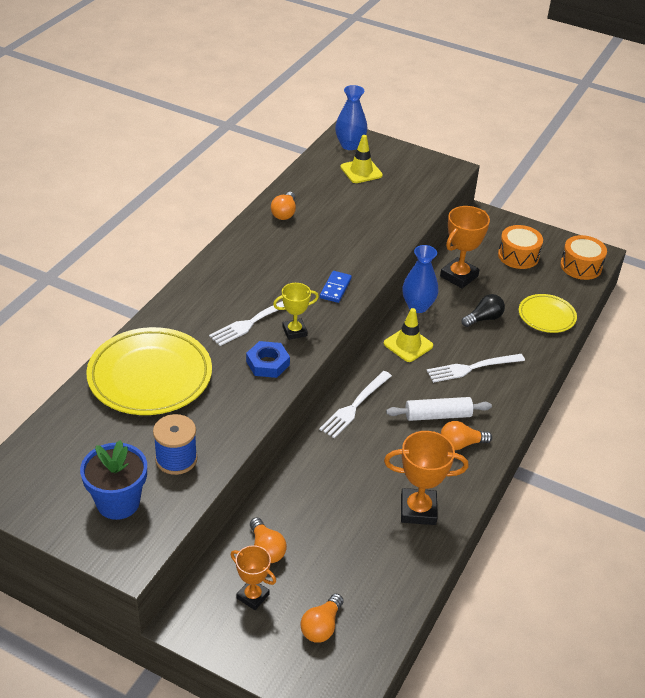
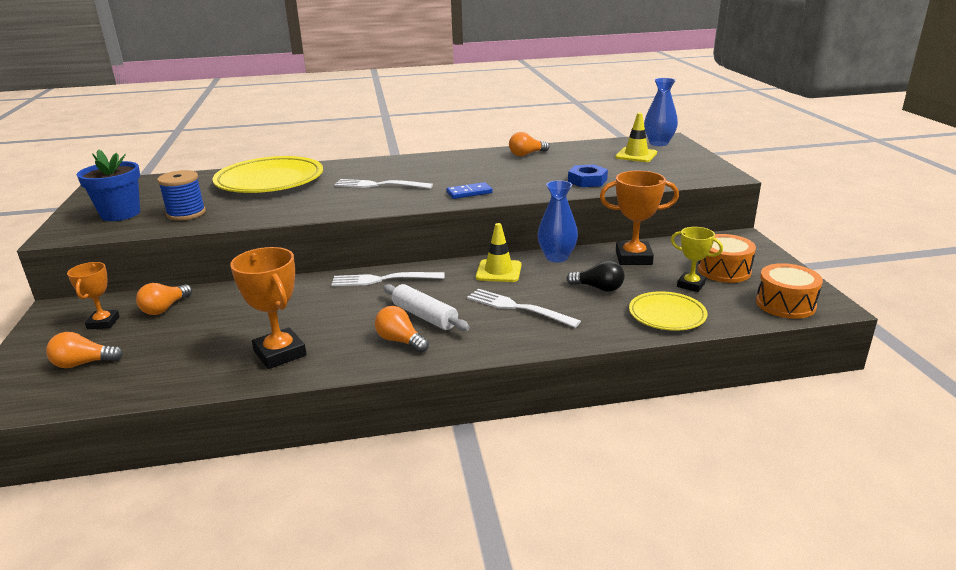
camera: 55 degrees right, 15 degrees down
blue nut [246,341,290,378] -> blue nut moved to [568,164,608,187]
yellow trophy [273,283,319,340] -> yellow trophy moved to [671,227,723,292]

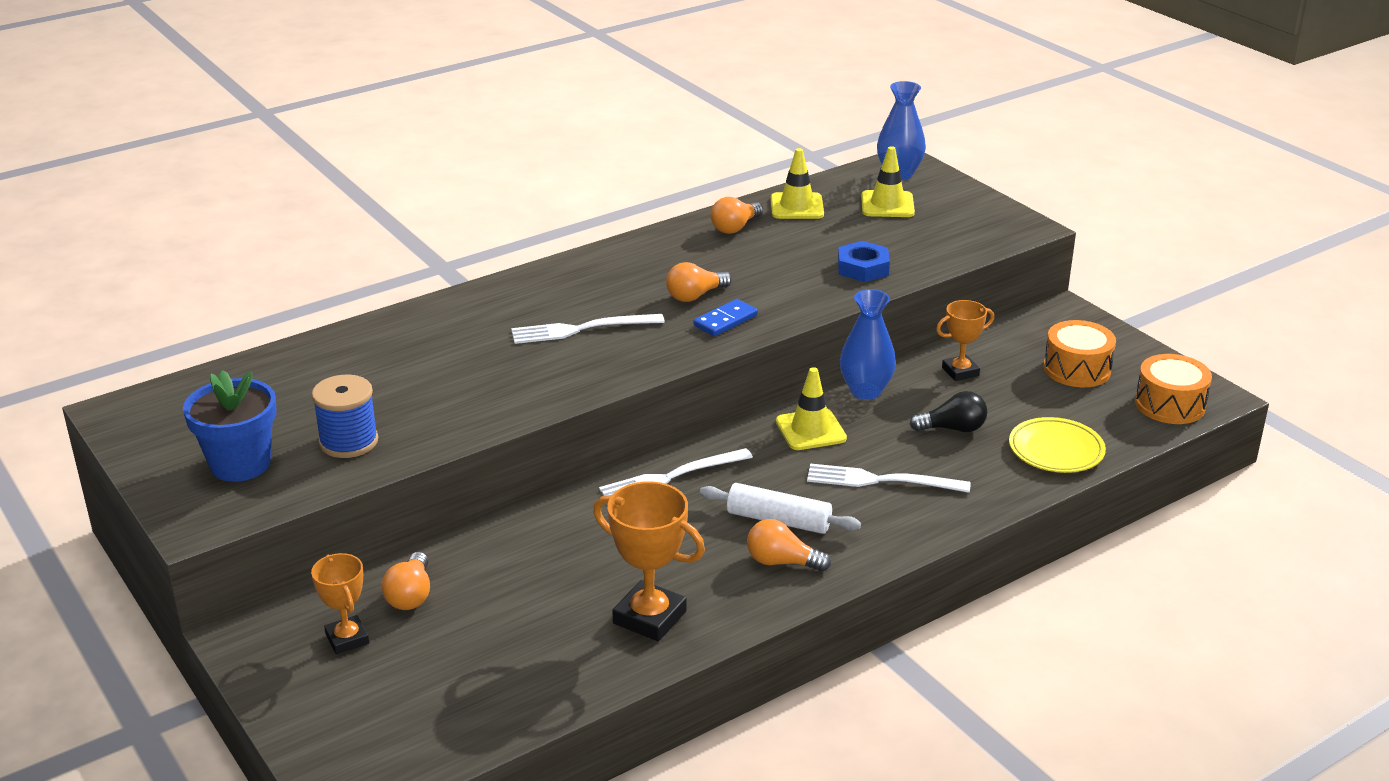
camera: 25 degrees left, 5 degrees up
orange light bulb [46,332,123,368] -> orange light bulb moved to [666,262,731,302]
yellow plate [212,156,323,193] -> none
orange trophy [600,171,679,265] -> orange trophy [936,300,994,381], size x0.63
yellow trophy [671,227,723,292] -> none
none -> yellow traffic cone [771,148,824,219]

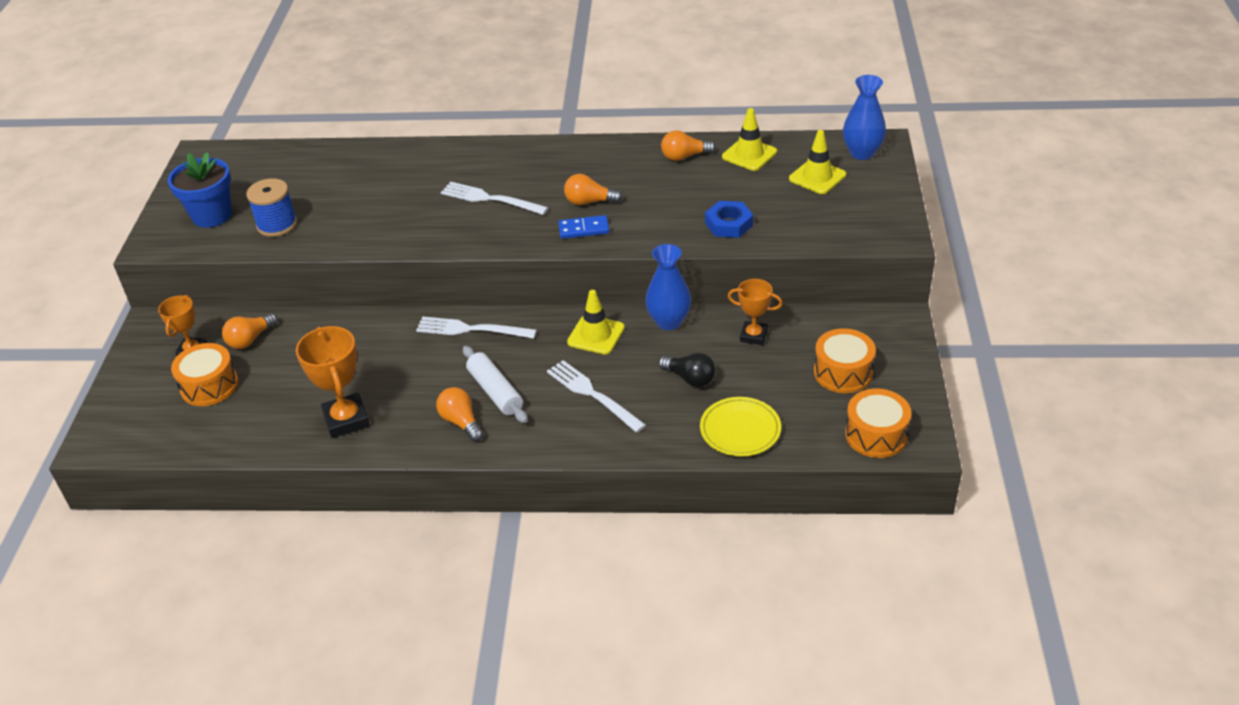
camera: 40 degrees right, 10 degrees up
none -> orange drum [171,343,238,406]

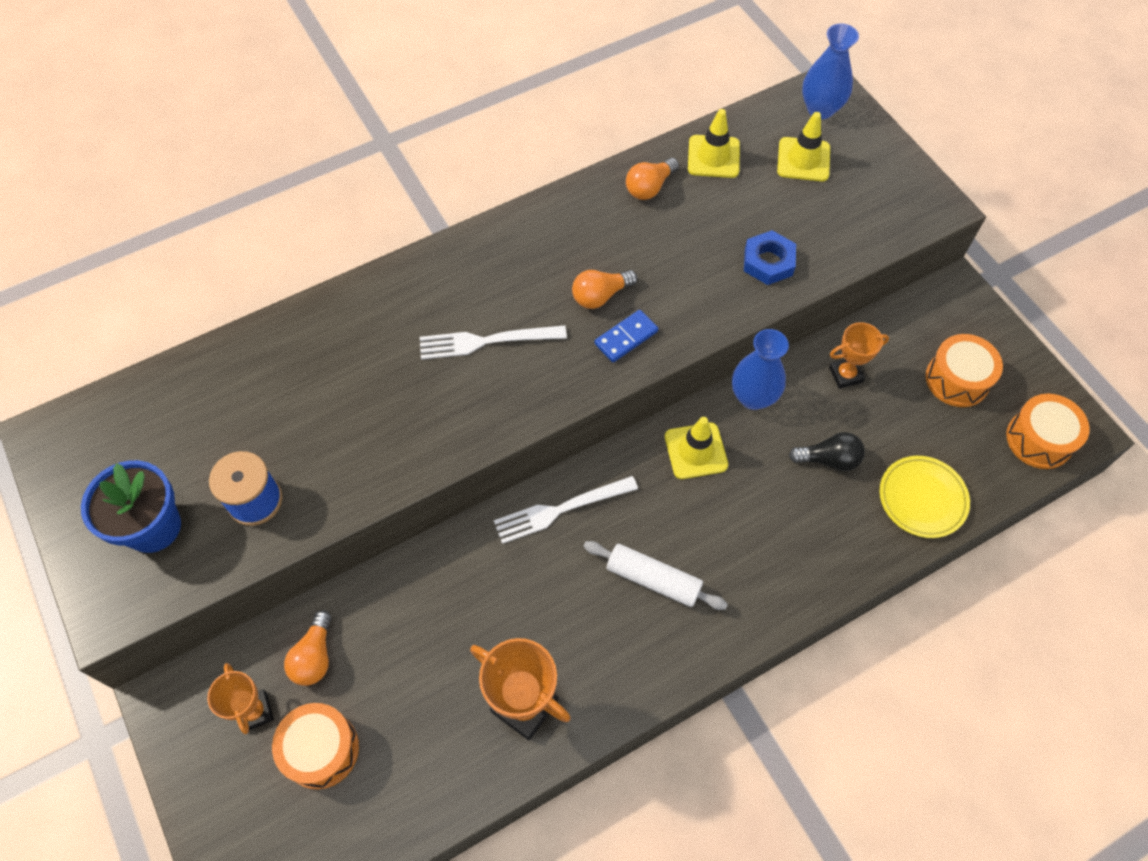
camera: 35 degrees left, 20 degrees up
orange light bulb [436,387,484,442] -> none
white fork [547,360,646,433] -> none

